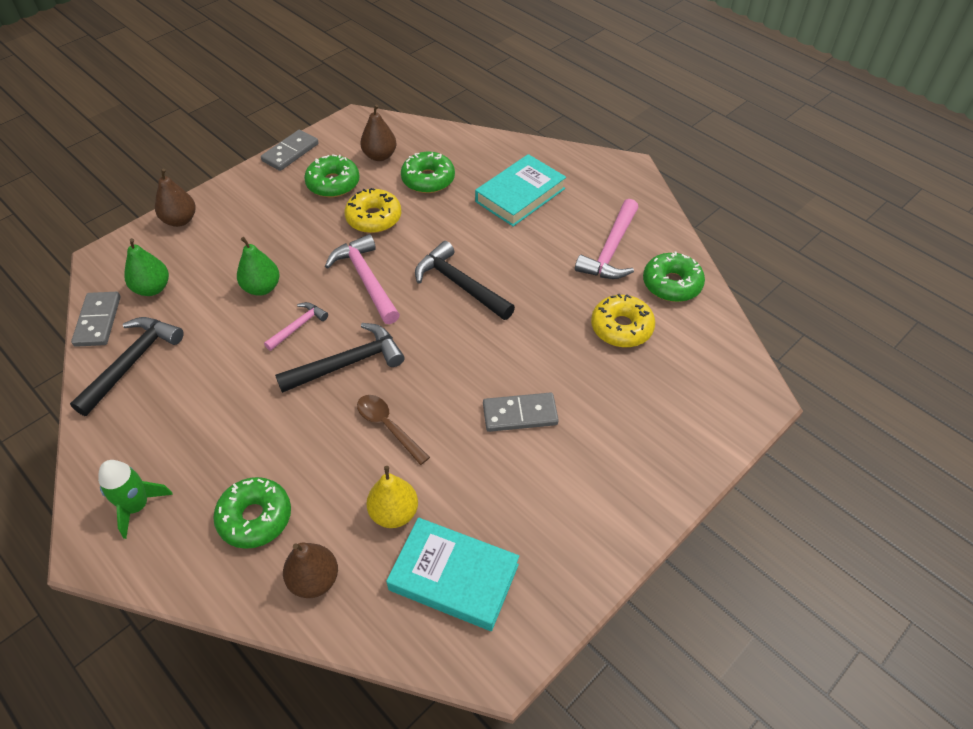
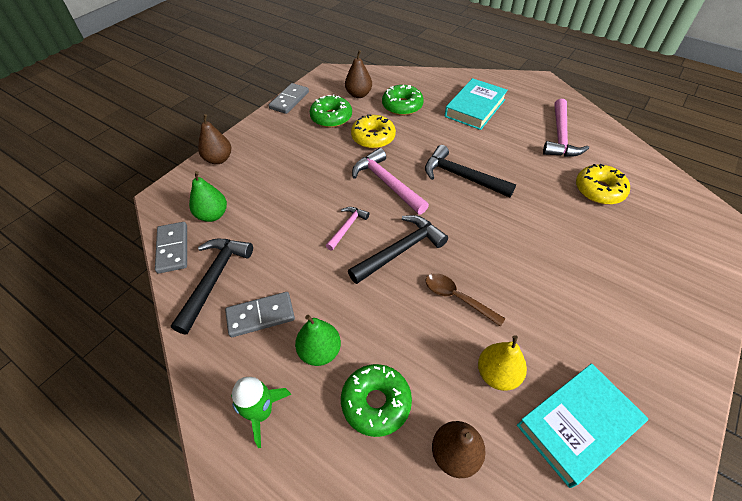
camera: 10 degrees left, 0 degrees up
green pear [237,237,280,296] -> green pear moved to [295,315,341,366]
turquoise book [386,517,519,631] -> turquoise book turned 45 degrees counterclockwise [517,363,648,488]
grey domino [483,392,559,432] -> grey domino moved to [225,292,295,337]
green donut [643,251,705,302] -> none

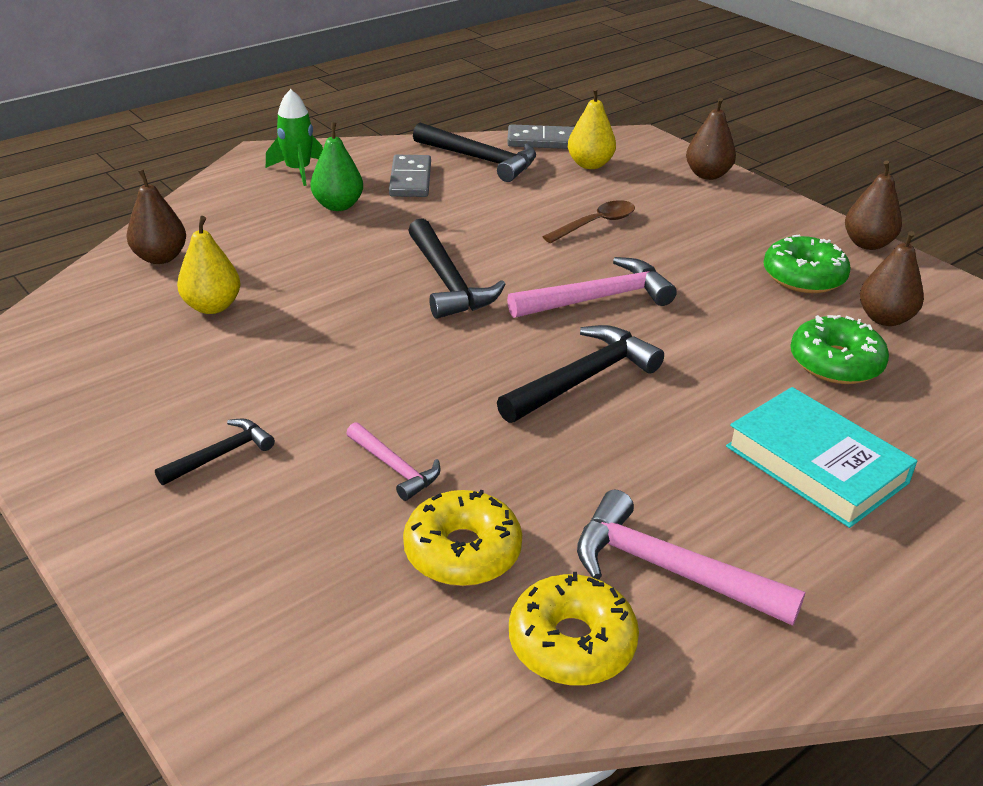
camera: 105 degrees right, 15 degrees down
green pear [189,171,227,222] -> yellow pear [568,88,616,169]
grey domino [269,83,309,114] -> brown pear [845,161,902,250]
pink hammer [326,207,369,251] -> pink hammer moved to [346,422,440,501]
green donut [341,364,412,437] -> none
yellow donut [351,114,396,149] -> yellow donut moved to [509,572,639,686]
brown spoon [425,273,505,327] -> brown spoon moved to [543,200,635,243]
turquoise book [517,363,648,488] -> none
none -> black hammer [155,419,275,485]

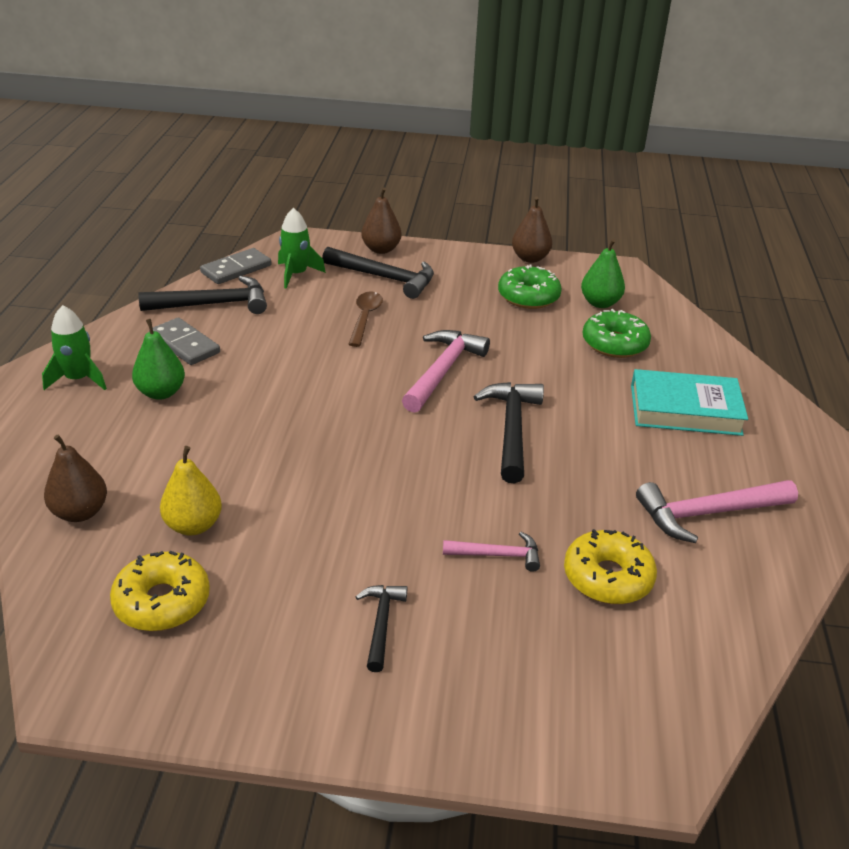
camera: 45 degrees left, 0 degrees up
black hammer [408,218,505,319] -> black hammer moved to [322,247,434,299]
yellow donut [509,572,639,686] -> yellow donut moved to [110,550,210,631]
yellow pear [568,88,616,169] -> green rocket [278,208,326,289]
brown pear [860,231,924,326] -> green pear [581,239,625,308]

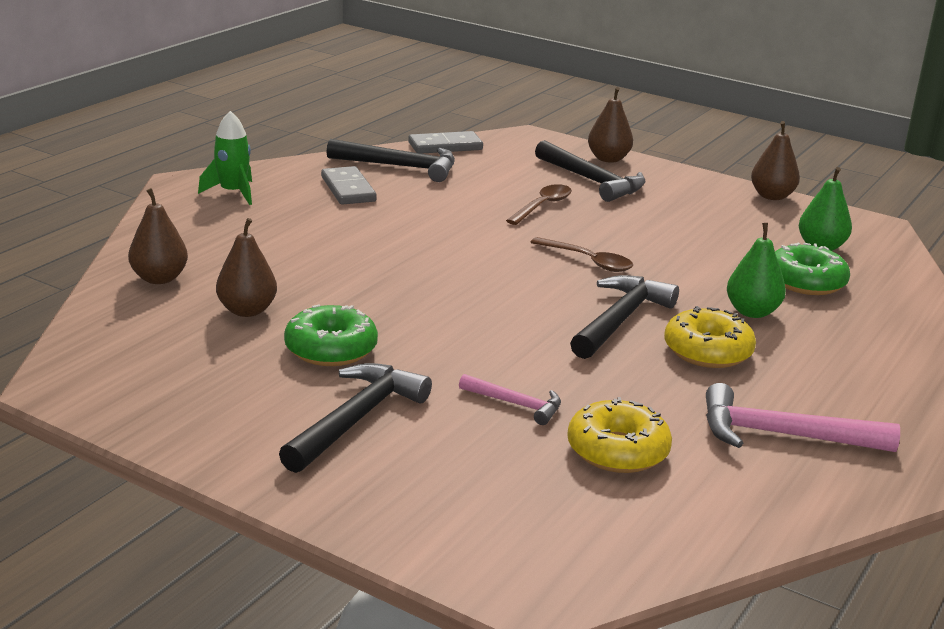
camera: 25 degrees right, 10 degrees down
yellow donut [110,550,210,631] -> yellow donut moved to [664,306,756,368]
green pear [132,319,185,400] -> green pear moved to [727,223,786,318]
yellow pear [160,446,222,536] -> brown pear [216,218,277,317]
green rocket [278,208,326,289] -> none
black hammer [356,585,407,672] -> black hammer [279,363,432,473], size x1.74
pink hammer [402,330,490,413] -> brown spoon [530,237,633,272]
green donut [498,265,562,309] -> green donut moved to [284,304,378,366]
turquoise book [631,369,748,436] -> none

